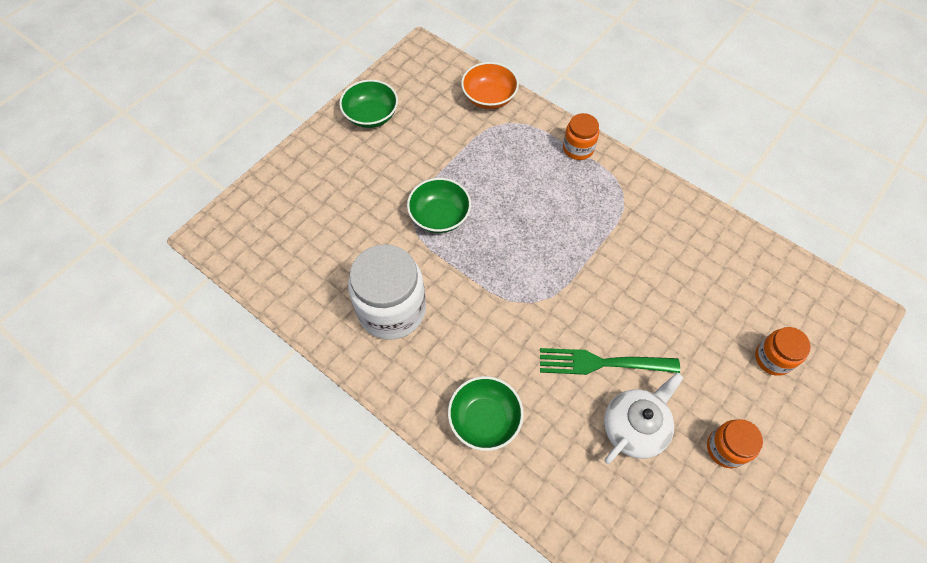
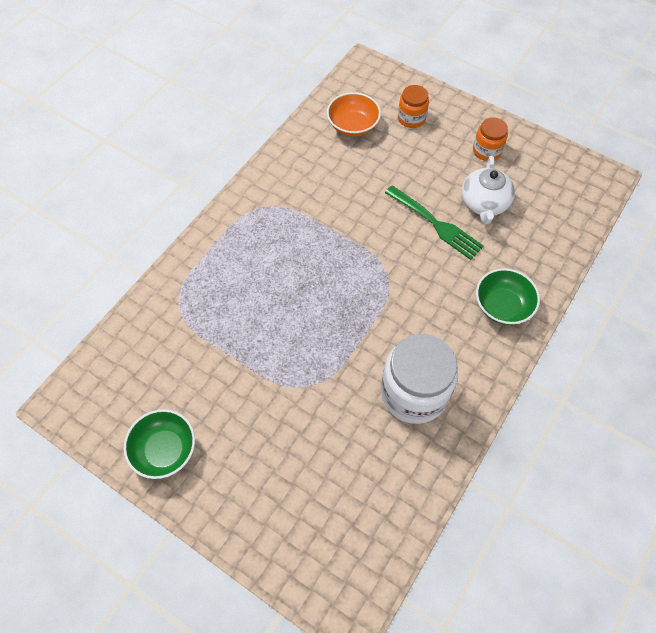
camera: 95 degrees left, 0 degrees up
green bowl [407,178,471,233] -> none
orange bowl [461,62,519,109] -> orange bowl moved to [327,92,381,137]
green fork [540,348,680,375] -> green fork turned 45 degrees counterclockwise [385,185,484,260]
orange jar [563,113,599,160] -> none
white teapot [604,373,684,464] -> white teapot turned 120 degrees counterclockwise [462,156,515,225]

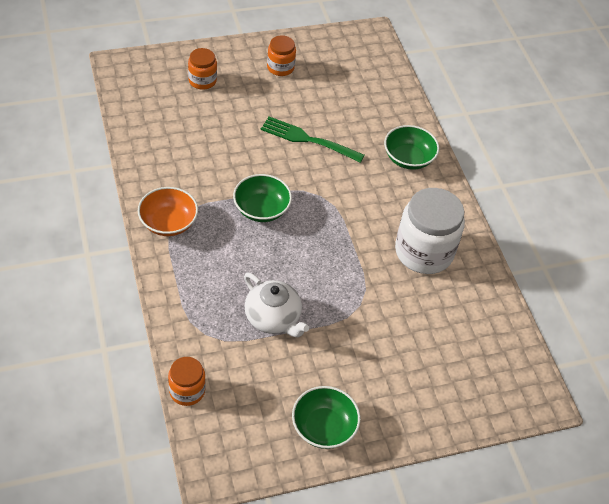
camera: 55 degrees left, 10 degrees down
orange bowl [327,92,381,137] -> orange bowl moved to [138,187,198,236]
green fork [385,185,484,260] -> green fork turned 150 degrees counterclockwise [261,117,365,163]
white teapot [462,156,515,225] -> white teapot moved to [244,273,309,337]
none -> orange jar [168,357,206,406]
none -> green bowl [233,174,292,222]

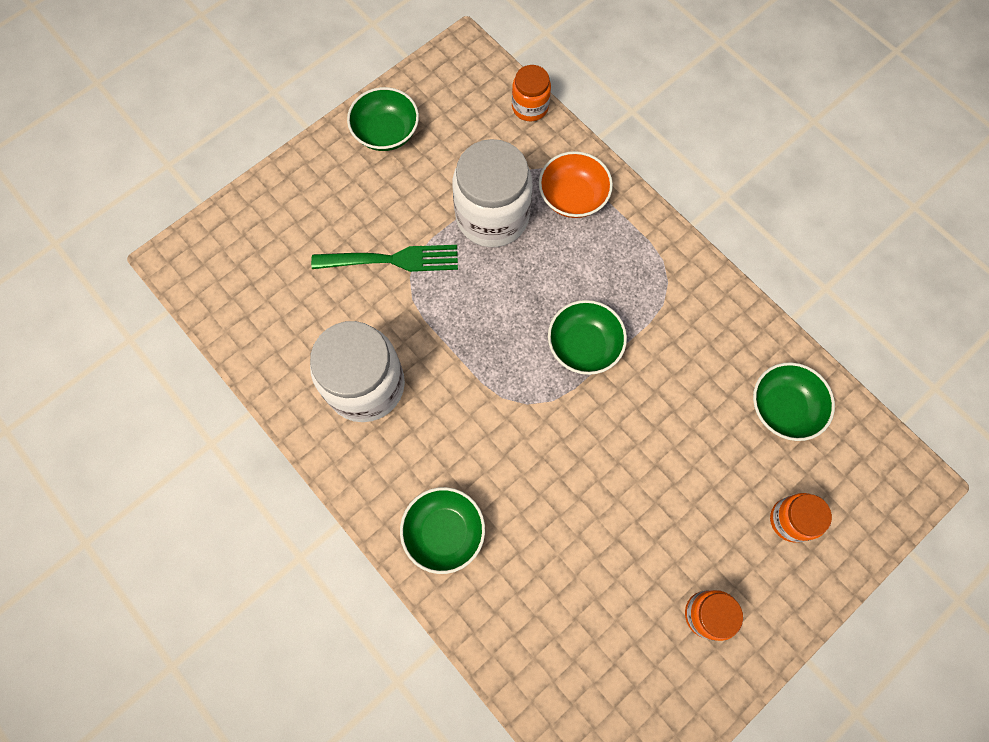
camera: 160 degrees right, 20 degrees up
orange bowl [138,187,198,236] -> orange bowl moved to [539,151,613,218]
white teapot [244,273,309,337] -> white jar [452,139,532,247]
green fork [261,117,365,163] -> green fork moved to [311,245,458,272]
none -> green bowl [753,362,835,441]

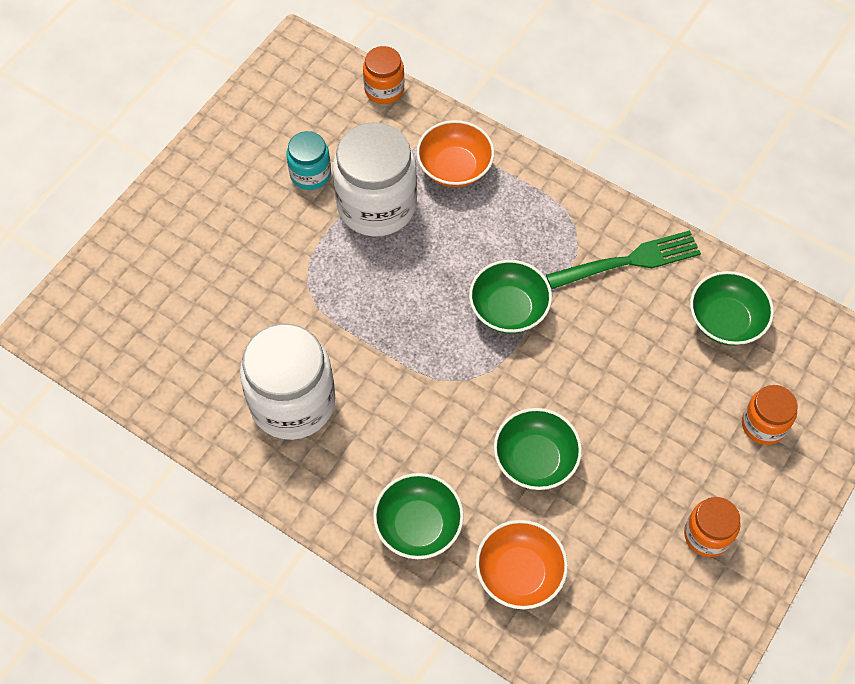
camera: 15 degrees left, 10 degrees down
green fork [311,245,458,272] -> green fork moved to [546,230,701,289]
green bowl [347,87,419,151] -> green bowl moved to [494,408,582,490]
none -> turquoise jar [286,131,331,190]
none -> orange bowl [476,520,568,609]

